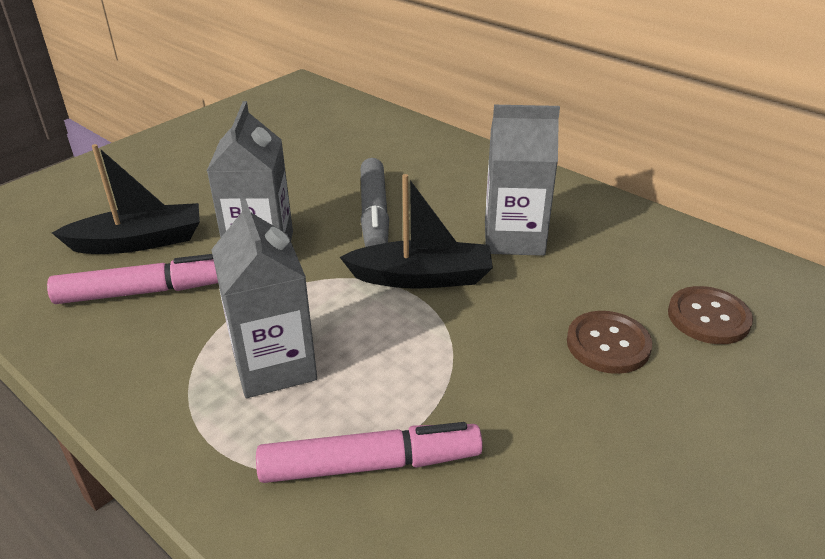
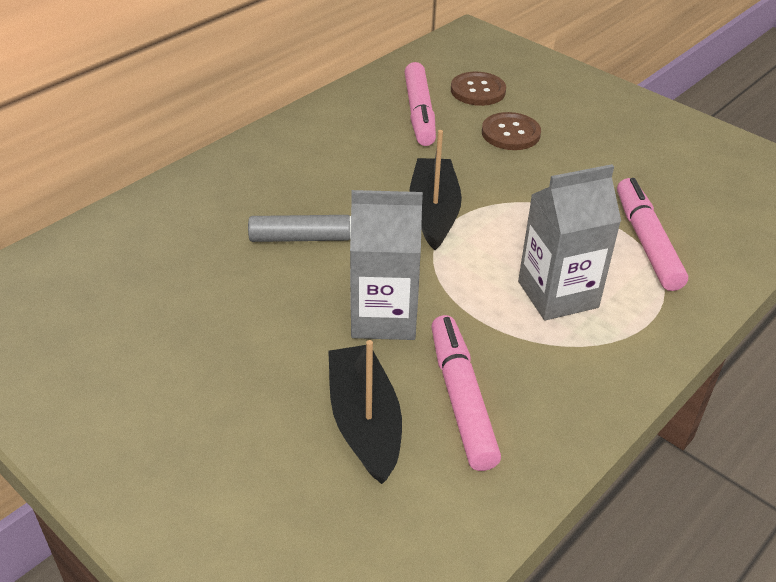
camera: 90 degrees left, 5 degrees up
grey carton [485,105,560,256] -> none
none -> pink marker [404,62,436,146]

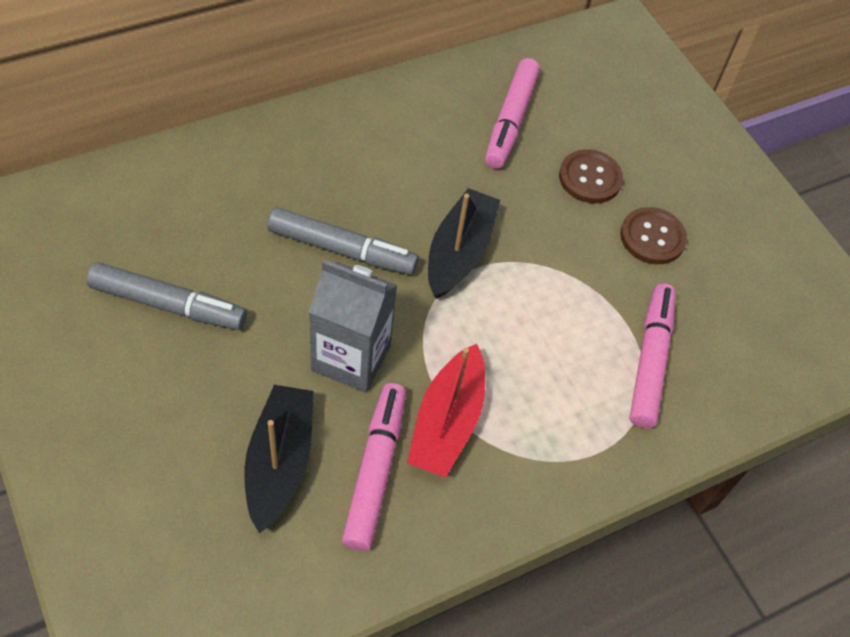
camera: 15 degrees right, 15 degrees up
brown button [451,72,506,106] -> brown button moved to [620,207,687,264]
grey carton [518,164,621,321] -> none
none -> grey marker [86,262,247,330]
none -> red boat [407,344,485,478]

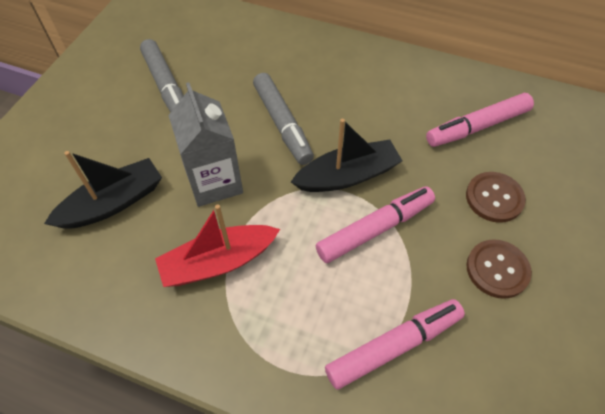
camera: 55 degrees right, 0 degrees up
pink marker [342,383,406,551] -> pink marker moved to [315,186,435,263]

